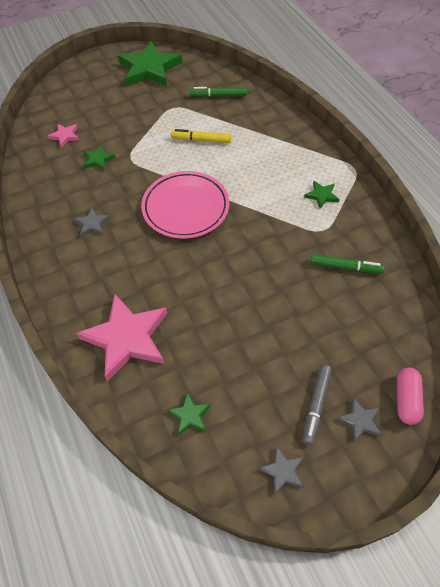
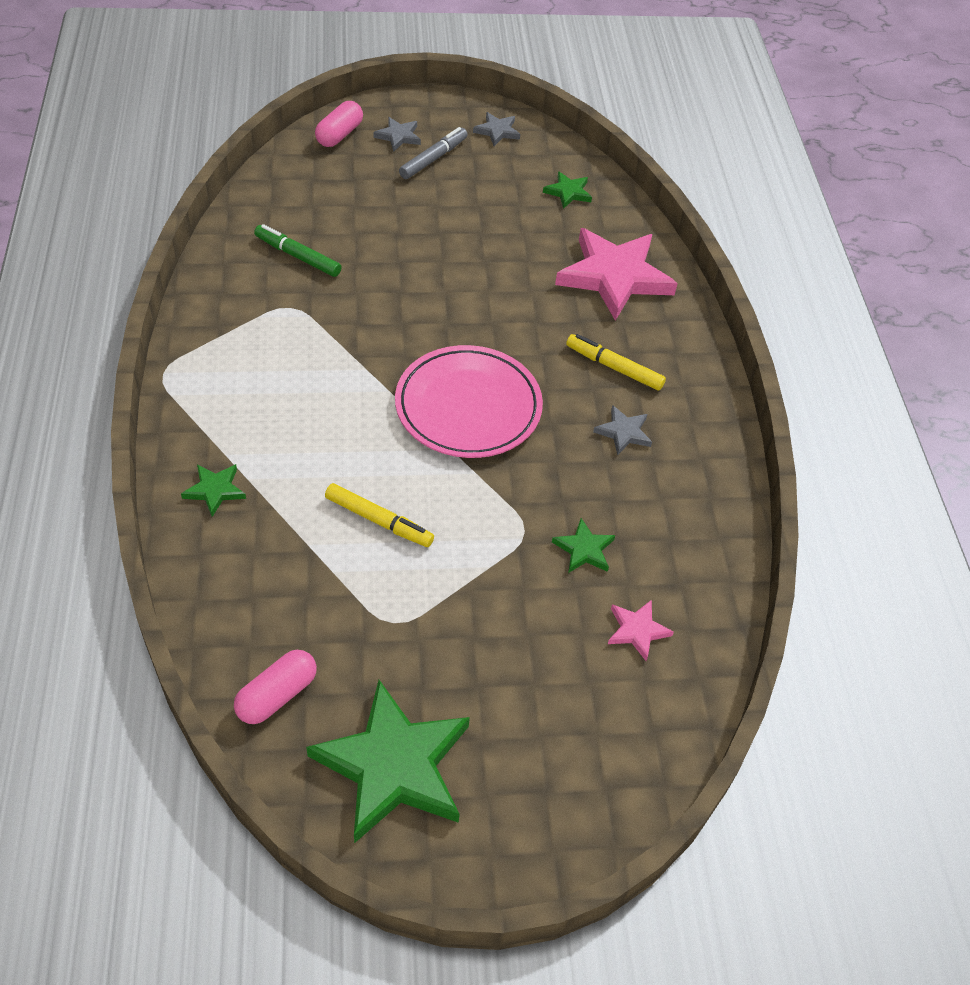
camera: 165 degrees left, 5 degrees down
green marker [190,87,247,97] -> none
green star [304,181,340,209] -> green star moved to [181,464,246,517]
none -> pink capsule [234,650,317,724]
none -> yellow marker [566,334,666,391]

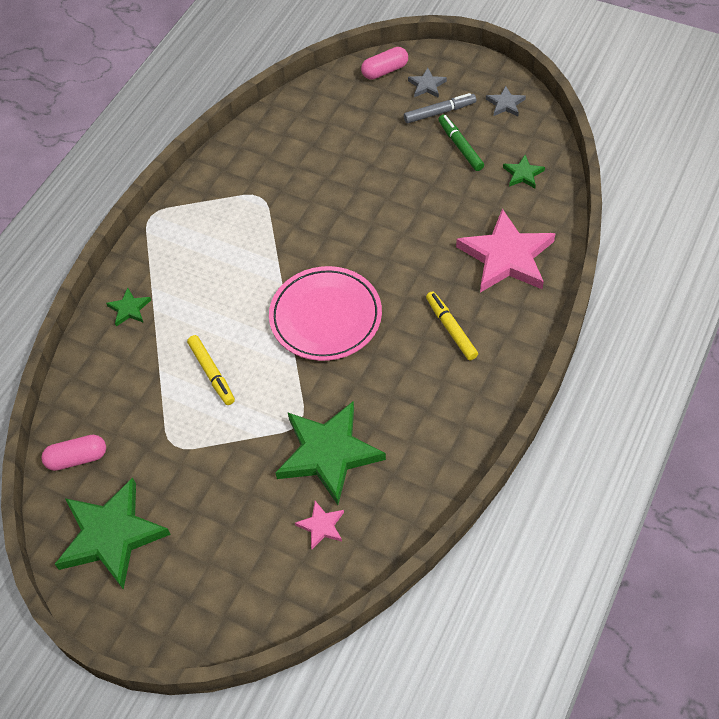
camera: 40 degrees right, 5 degrees up
green marker [254,224,341,277] -> green marker moved to [438,114,484,171]
green star [552,518,615,573] -> green star [275,401,386,505], size x2.26
grey star [593,405,652,455] -> none

